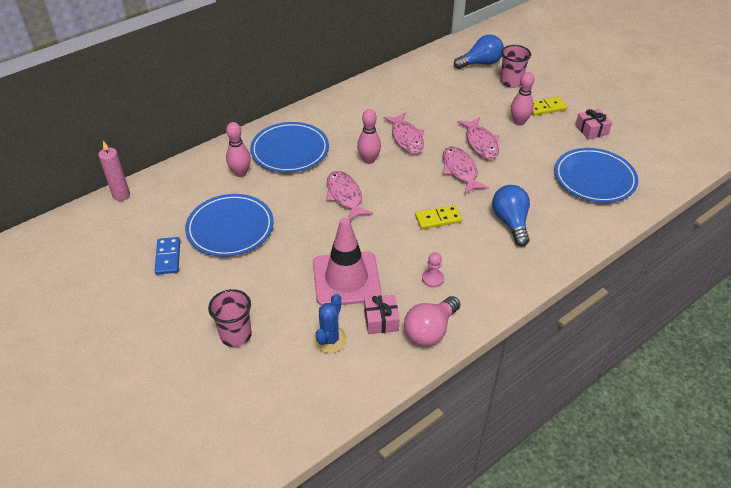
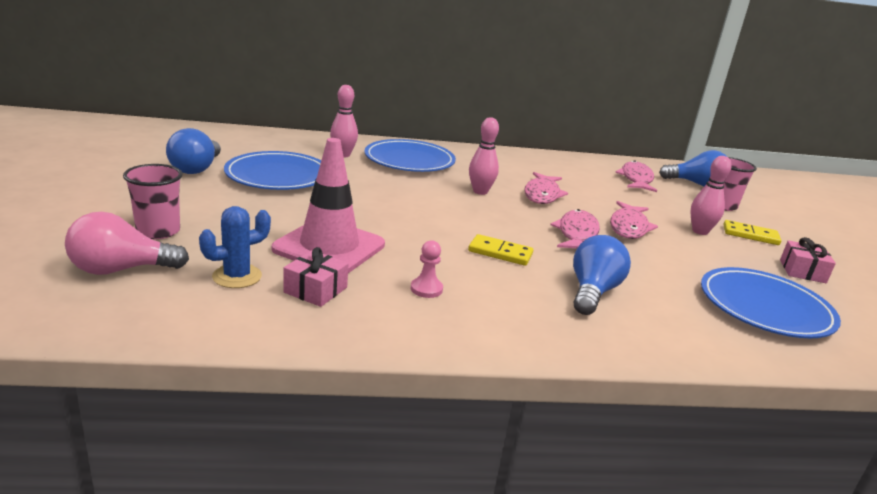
camera: 30 degrees right, 20 degrees down
pink candle [98,141,130,201] -> none
blue domino [155,237,180,275] -> blue light bulb [166,128,221,174]
pink fish [326,171,373,220] -> pink fish moved to [615,160,657,192]
pink light bulb [404,296,460,346] -> pink light bulb moved to [65,212,189,275]

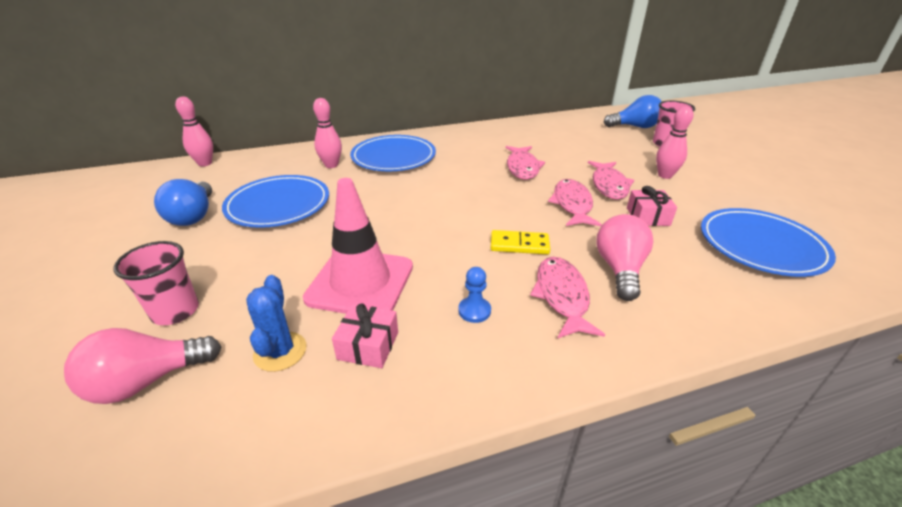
camera: 10 degrees left, 10 degrees up
blue cactus [199,206,271,288] -> blue cactus turned 45 degrees counterclockwise [246,275,307,372]
pink pawn [411,240,443,298] -> blue pawn [458,267,491,323]
pink bowling pin [469,117,499,195] -> pink bowling pin moved to [175,97,213,166]
blue light bulb [573,235,631,315] -> pink light bulb [596,214,653,301]
pink fish [615,160,657,192] -> pink fish moved to [530,257,605,339]
yellow domino [723,220,781,245] -> none
pink gift [780,237,836,283] -> pink gift moved to [627,186,677,226]

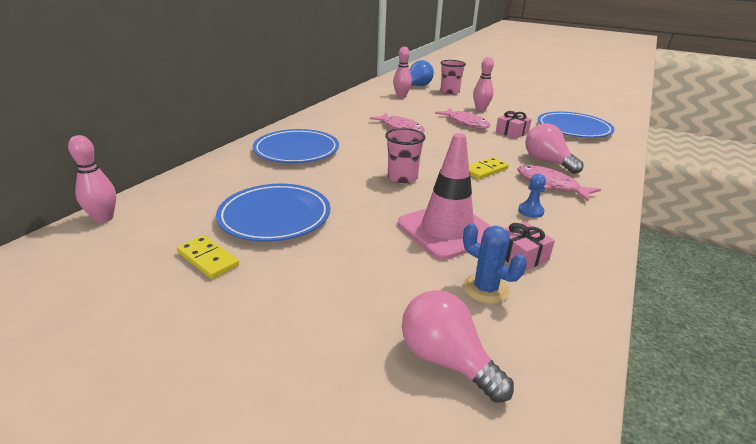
camera: 45 degrees left, 5 degrees down
pink light bulb [64,328,221,404] -> pink light bulb turned 120 degrees clockwise [402,290,514,403]
pink cup [114,241,199,325] -> pink cup moved to [385,128,425,184]
blue light bulb [154,179,212,226] -> yellow domino [177,235,239,279]
pink bowling pin [313,98,342,168] -> pink bowling pin moved to [393,46,412,98]
pink fish [548,179,602,226] -> none

